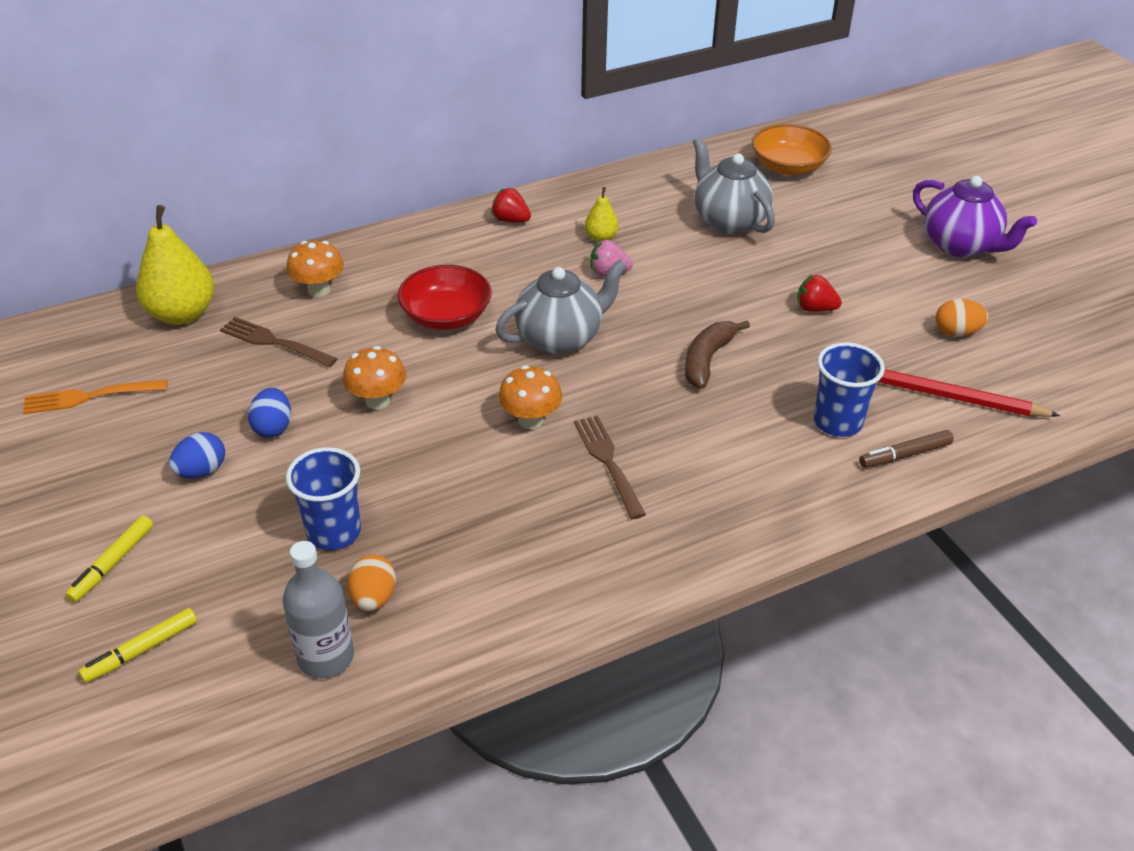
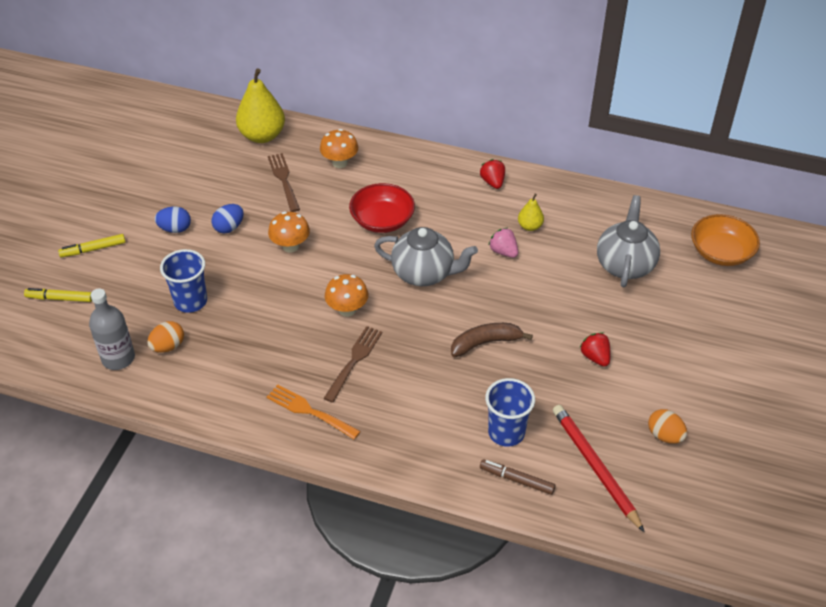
camera: 45 degrees right, 5 degrees up
orange fork [23,379,168,414] -> orange fork moved to [267,384,361,440]
purple teapot [913,176,1037,257] -> none

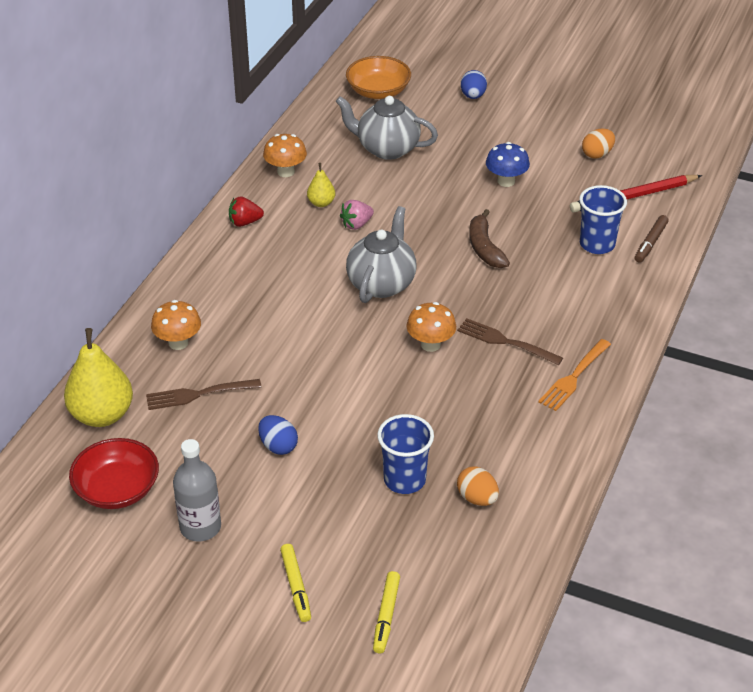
camera: 85 degrees left, 5 degrees down
grey bottle [89,289,135,370] -> grey bottle moved to [173,439,221,542]
blue egg [155,206,191,233] -> blue egg moved to [461,70,487,99]
orange mushroom [268,211,310,253] -> orange mushroom moved to [263,134,307,177]
red bowl [349,183,415,233] -> red bowl moved to [69,438,159,509]
red strawberry [580,332,610,367] -> blue mushroom [486,142,530,187]

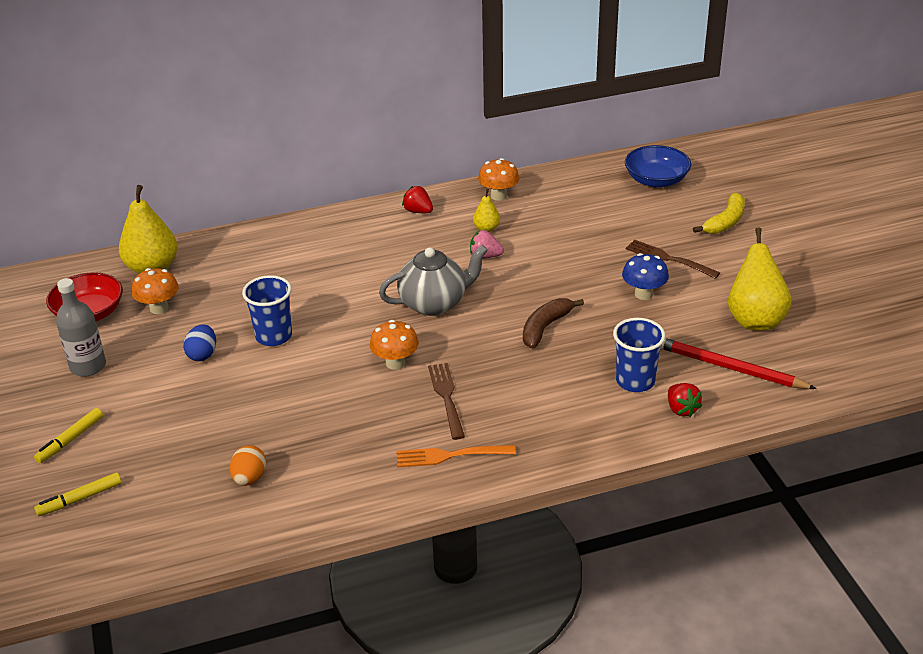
camera: 50 degrees right, 5 degrees down
brown fork [146,379,262,410] -> brown fork moved to [626,239,720,279]
orange mushroom [151,300,201,350] -> orange mushroom moved to [132,268,179,314]
grey teapot [335,96,438,160] -> none
orange bowl [346,56,411,99] -> blue bowl [625,145,691,188]
blue cup [377,414,434,494] -> blue cup moved to [242,275,292,346]
blue egg [461,70,487,99] -> yellow banana [693,193,745,234]
orange egg [582,128,615,158] -> yellow pear [728,227,792,331]
brown marker [635,215,669,263] -> red strawberry [668,383,702,417]

